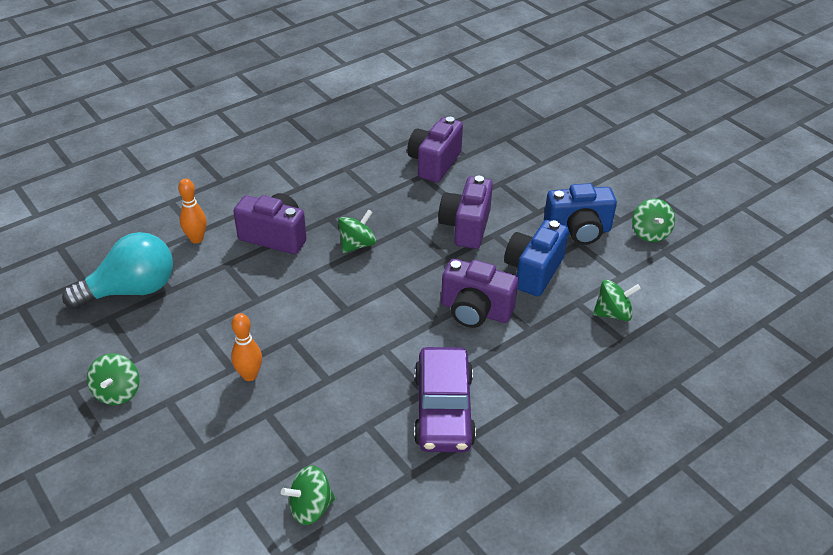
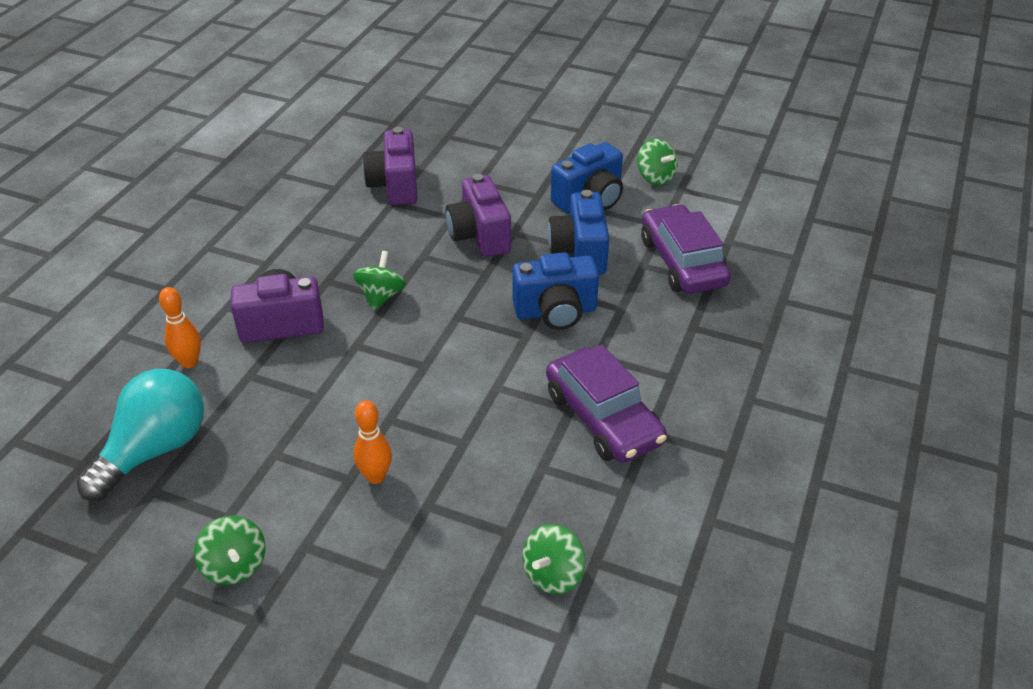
camera: 30 degrees left, 0 degrees up
purple camera [441,258,518,328] -> blue camera [512,252,599,330]
green spinning top [593,280,641,321] -> purple car [641,204,731,294]

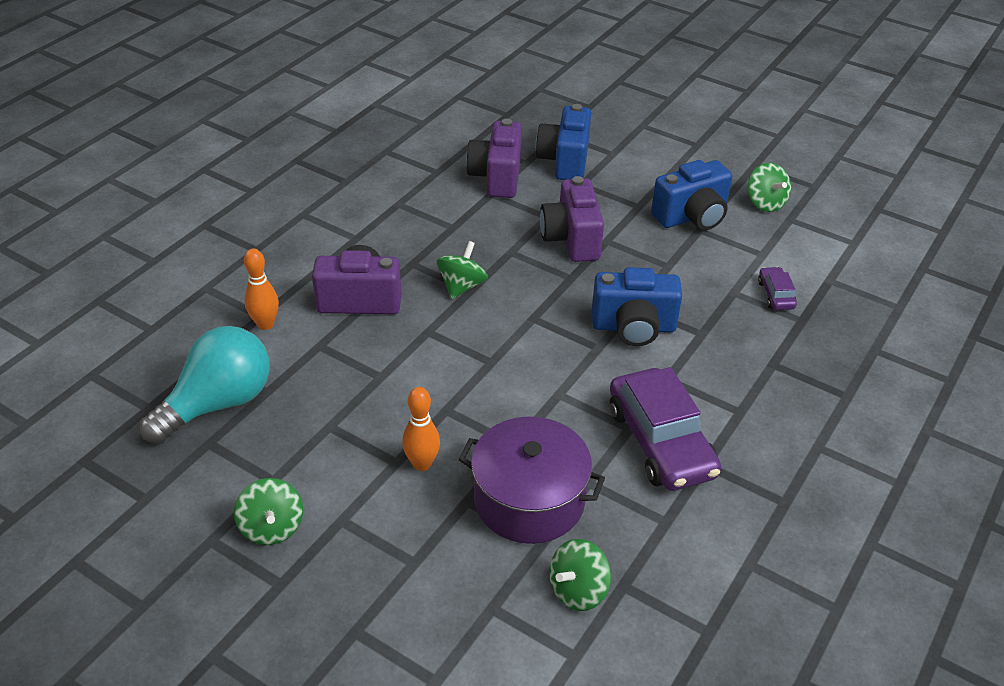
camera: 10 degrees right, 0 degrees up
blue camera [548,190,609,275] -> blue camera moved to [536,104,591,180]
purple car [641,204,731,294] -> purple car [758,267,797,310], size x0.46
none -> purple pot [458,417,605,544]

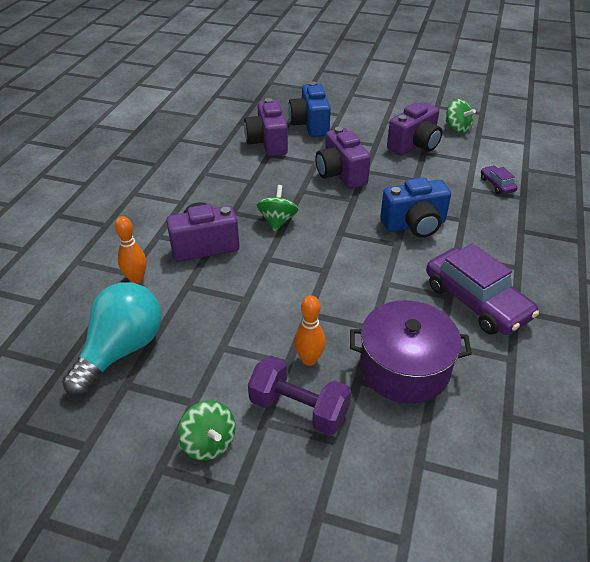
camera: 15 degrees left, 0 degrees up
green spinning top [549,539,611,611] -> none
blue camera [651,160,732,230] -> purple camera [387,102,442,155]
none -> purple dumbbell [248,356,351,435]

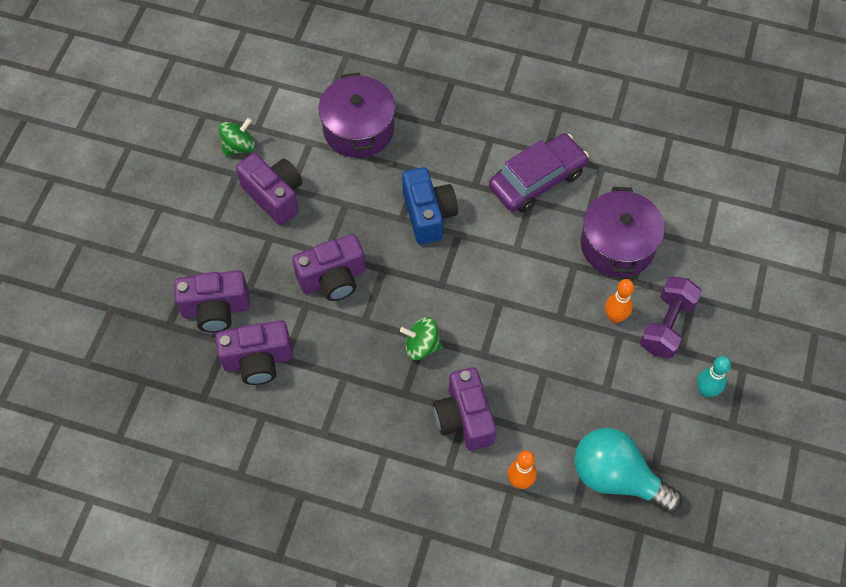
camera: 90 degrees left, 20 degrees up
green spinning top [178,400,235,461] -> turquoise bowling pin [697,356,731,397]
blue camera [288,81,331,137] -> purple camera [174,270,250,333]
purple car [481,166,517,194] -> purple pot [318,72,395,158]

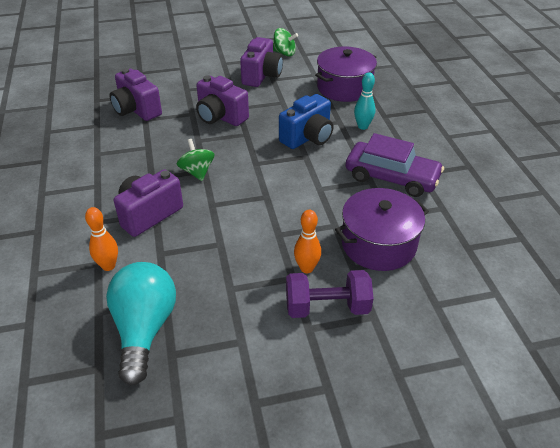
camera: 60 degrees right, 20 degrees down
purple camera [174,270,250,333] -> none
turquoise bowling pin [697,356,731,397] -> turquoise bowling pin moved to [354,72,375,130]

